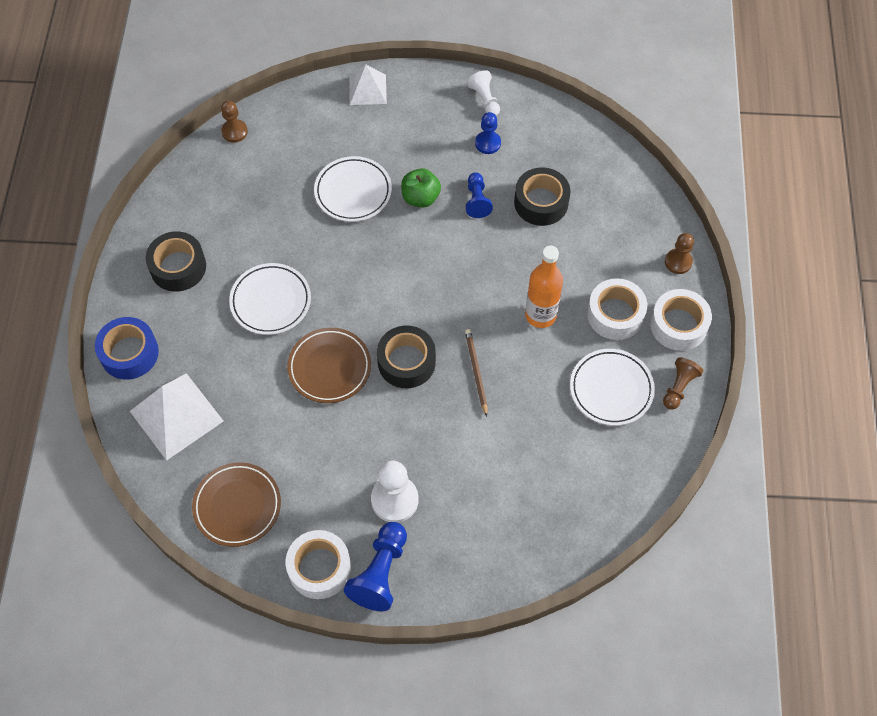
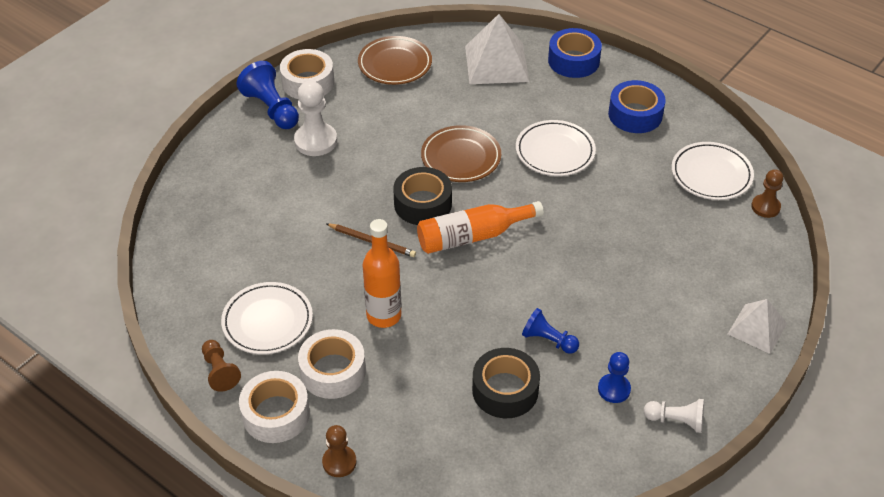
camera: 125 degrees right, 15 degrees down
black tape [146,231,206,292] -> blue tape [608,80,666,133]
white plate [314,156,392,222] -> white plate moved to [671,142,754,200]
green apple [401,168,441,208] -> none
none -> orange bottle [417,201,544,254]

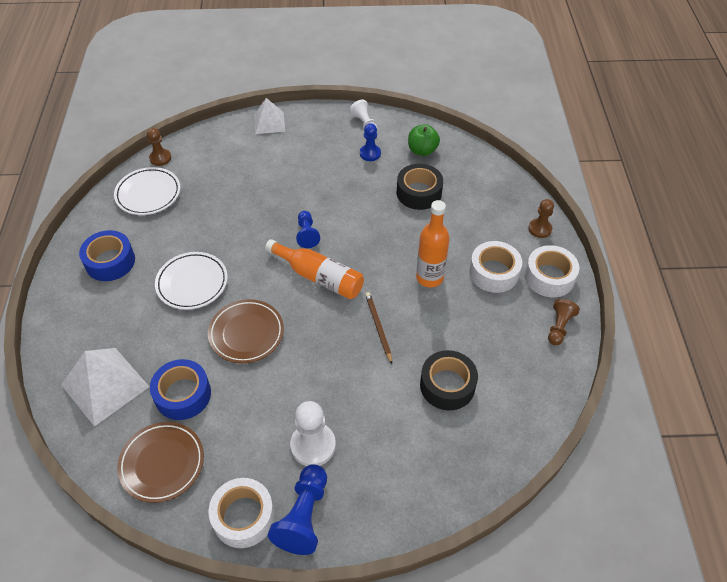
camera: 130 degrees left, 5 degrees up
white plate [221,282,313,354] -> none
black tape [393,167,452,225] -> black tape moved to [420,350,478,410]
blue pawn [522,308,579,354] -> blue pawn moved to [296,211,320,248]
blue tape [548,28,602,78] -> blue tape moved to [150,359,211,420]
none -> green apple [408,124,440,156]

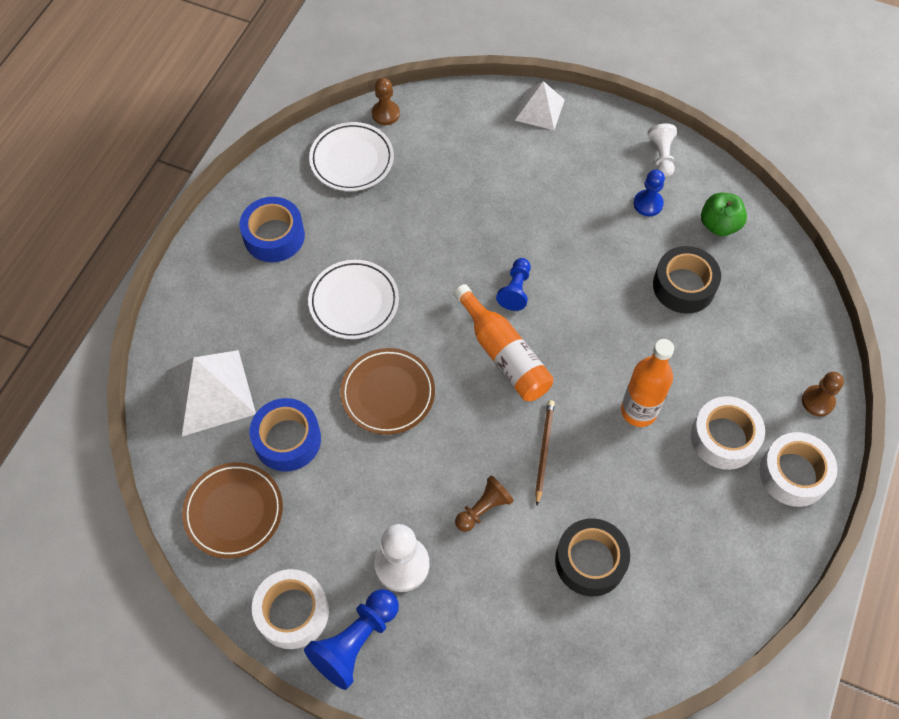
camera: 25 degrees right, 10 degrees up
brown pawn [548,299,580,345] -> brown pawn moved to [455,475,514,532]

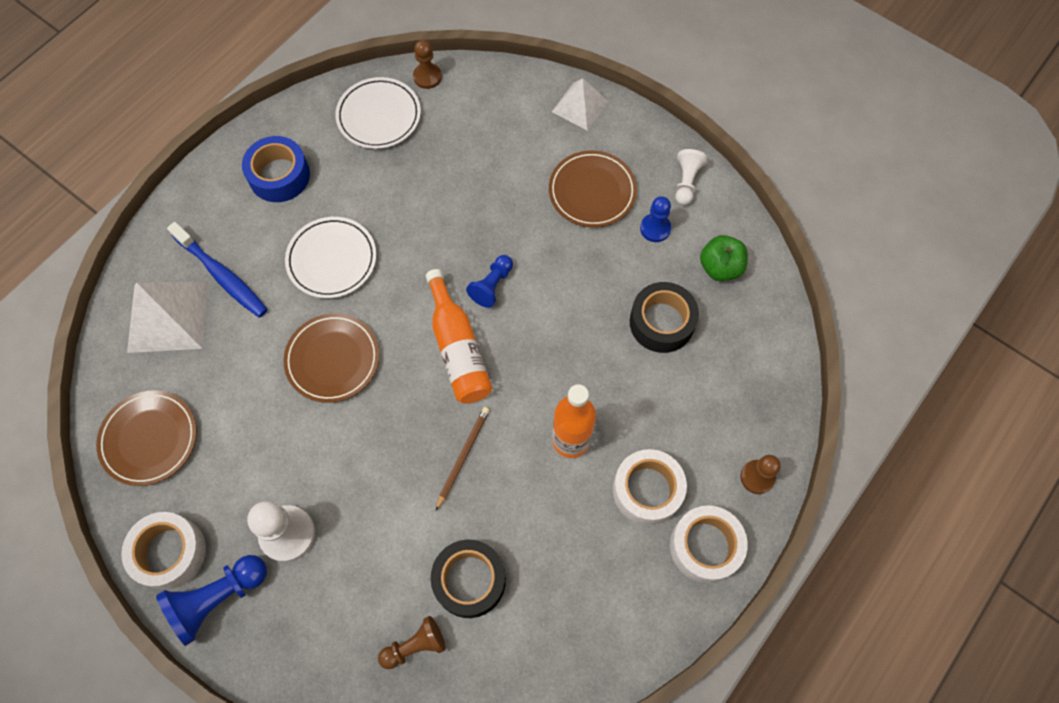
camera: 15 degrees right, 5 degrees up
blue tape [250,398,321,472] -> none
brown pawn [455,475,514,532] -> brown pawn moved to [378,616,446,669]
none -> blue toothbrush [167,222,268,317]
none -> brown plate [549,150,637,227]

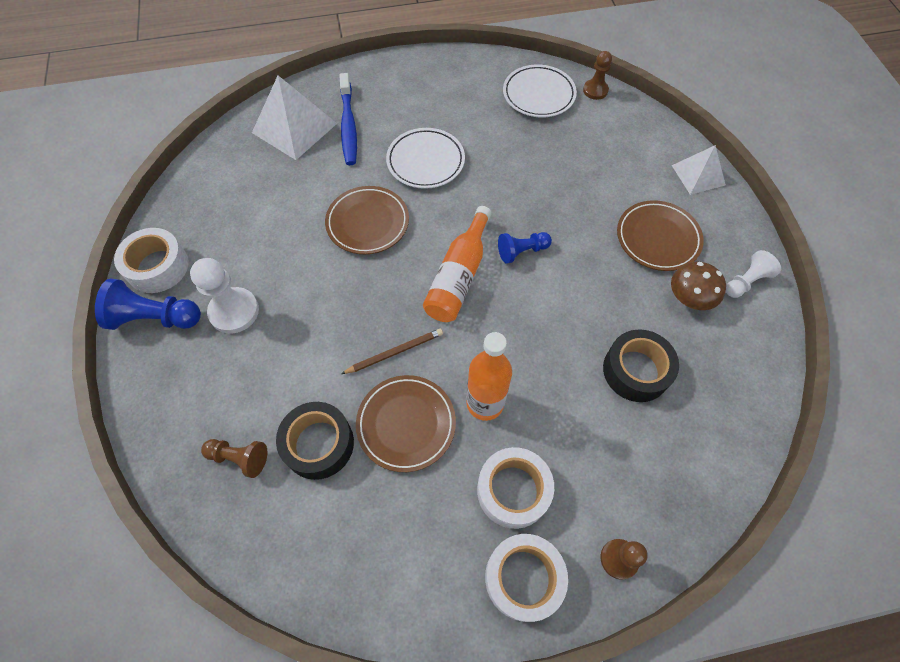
camera: 40 degrees right, 5 degrees down
brown plate [96,390,197,486] -> brown plate moved to [356,375,456,472]
blue tape [242,136,310,202] -> none
blue pawn [640,196,671,242] -> brown mushroom [671,262,726,310]
green apple [700,235,748,281] -> none

